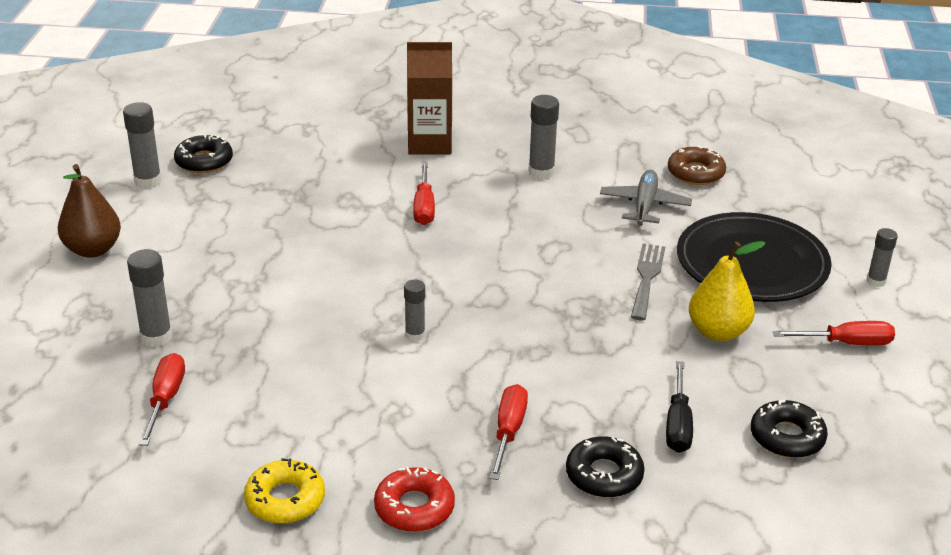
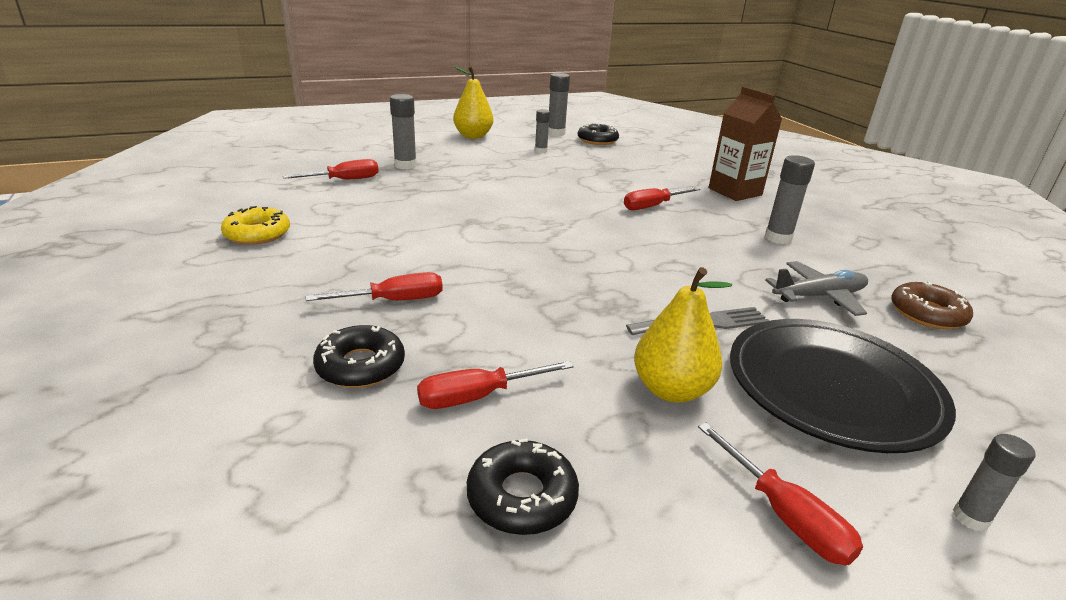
camera: 60 degrees right, 5 degrees down
brown pear [58,164,121,258] -> yellow pear [453,66,493,139]
red donut [374,467,455,532] -> none
grey glue stick [404,280,425,342] -> grey glue stick moved to [535,109,550,153]
black screwdriver [666,361,693,453] -> red screwdriver [417,361,573,409]

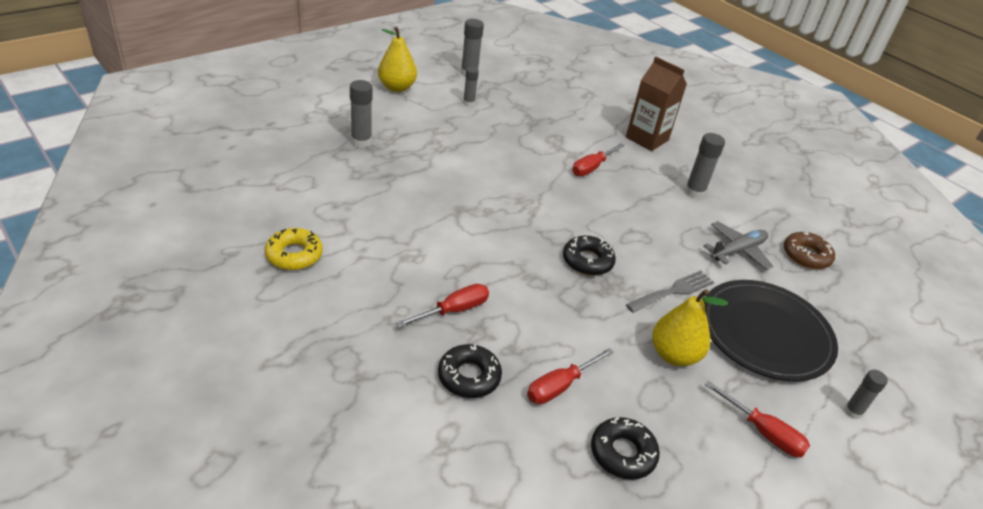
camera: 20 degrees left, 10 degrees up
red screwdriver [283,159,379,179] -> none
black donut [578,123,619,145] -> black donut moved to [563,236,616,276]

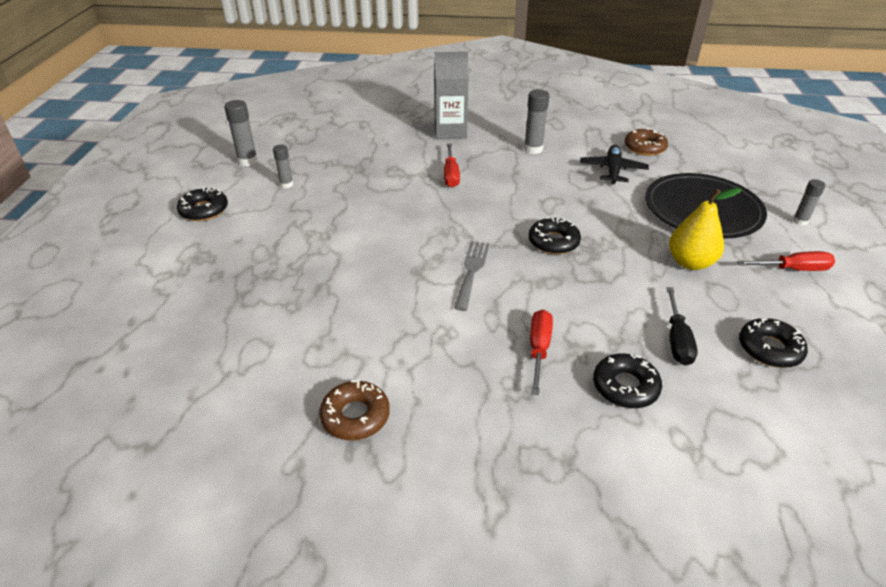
camera: 40 degrees left, 0 degrees up
yellow donut [265,228,323,270] -> brown donut [319,380,390,440]
grey glue stick [350,80,373,148] -> none
yellow pear [378,27,417,92] -> black donut [177,187,228,221]
red screwdriver [527,348,614,404] -> black screwdriver [666,287,698,366]
brown carton [626,57,687,151] -> grey carton [434,52,469,139]
grey fork [626,270,714,313] -> grey fork moved to [454,241,489,311]
grey plane [703,221,774,270] -> black plane [580,145,649,185]

